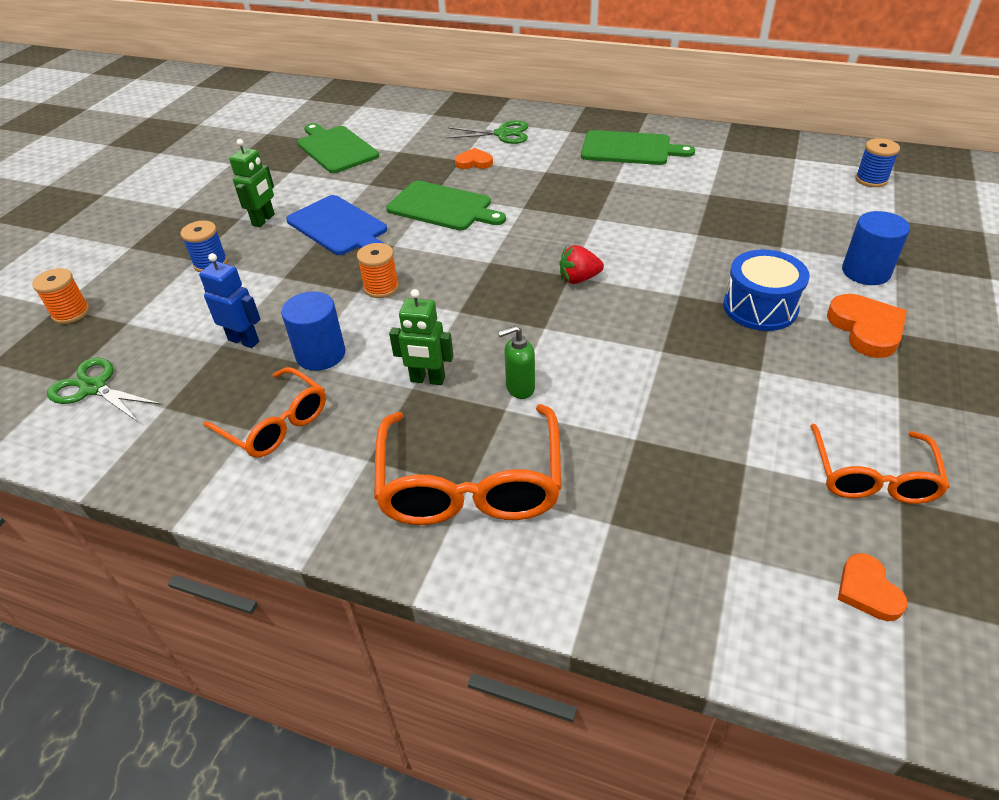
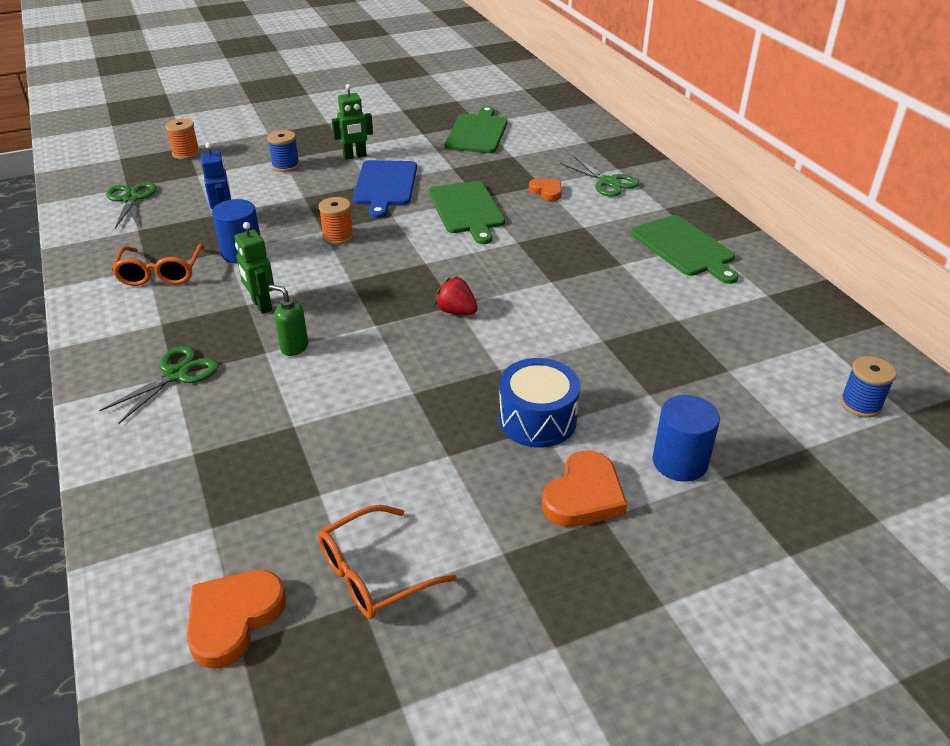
camera: 45 degrees right, 5 degrees down
orange glasses [374,404,562,525] -> green scissors [99,346,219,424]
orange heart [838,553,907,621] -> orange heart [187,570,286,668], size x1.62

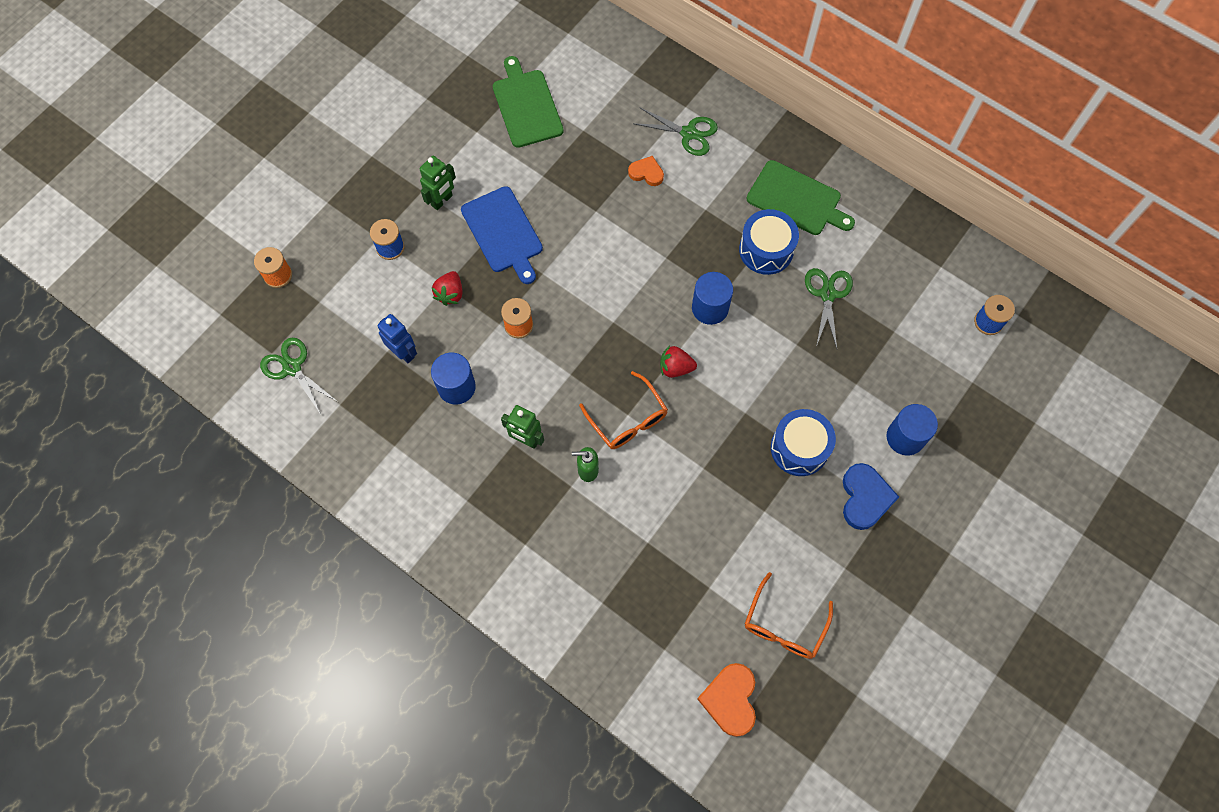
camera: 30 degrees left, 30 degrees up
green scissors [99,346,219,424] -> green scissors moved to [805,268,853,348]
orange glasses [112,244,205,286] -> orange glasses moved to [579,371,668,449]
green cutting board [429,181,505,244] -> none
orange heart [542,451,627,527] -> blue heart [843,463,899,530]
none -> red strawberry [431,271,463,306]
none -> blue cylinder [692,272,733,325]
none -> blue drum [739,209,799,275]

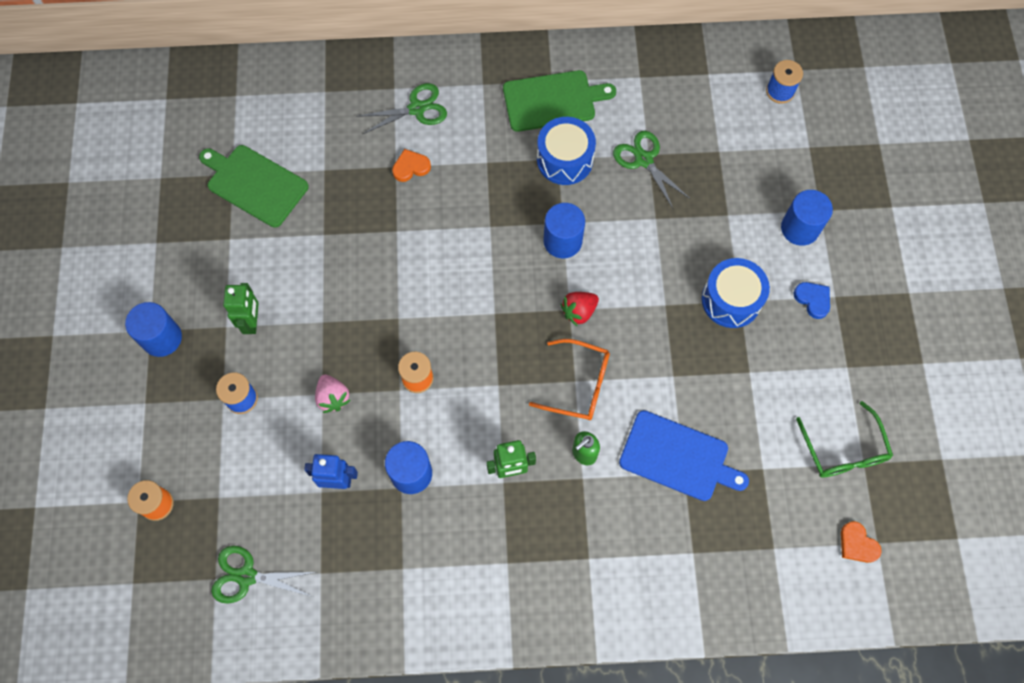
camera: 40 degrees left, 0 degrees up
red strawberry [431,271,463,306] -> pink strawberry [315,375,351,413]
blue cutting board [461,186,543,284] -> blue cutting board moved to [619,410,749,501]
orange heart [697,663,756,737] -> orange heart [841,521,882,563], size x0.62
orange glasses [745,572,833,659] -> green glasses [796,401,893,478]
blue heart [843,463,899,530] -> blue heart [794,282,830,319], size x0.62
none -> blue cylinder [125,302,182,357]

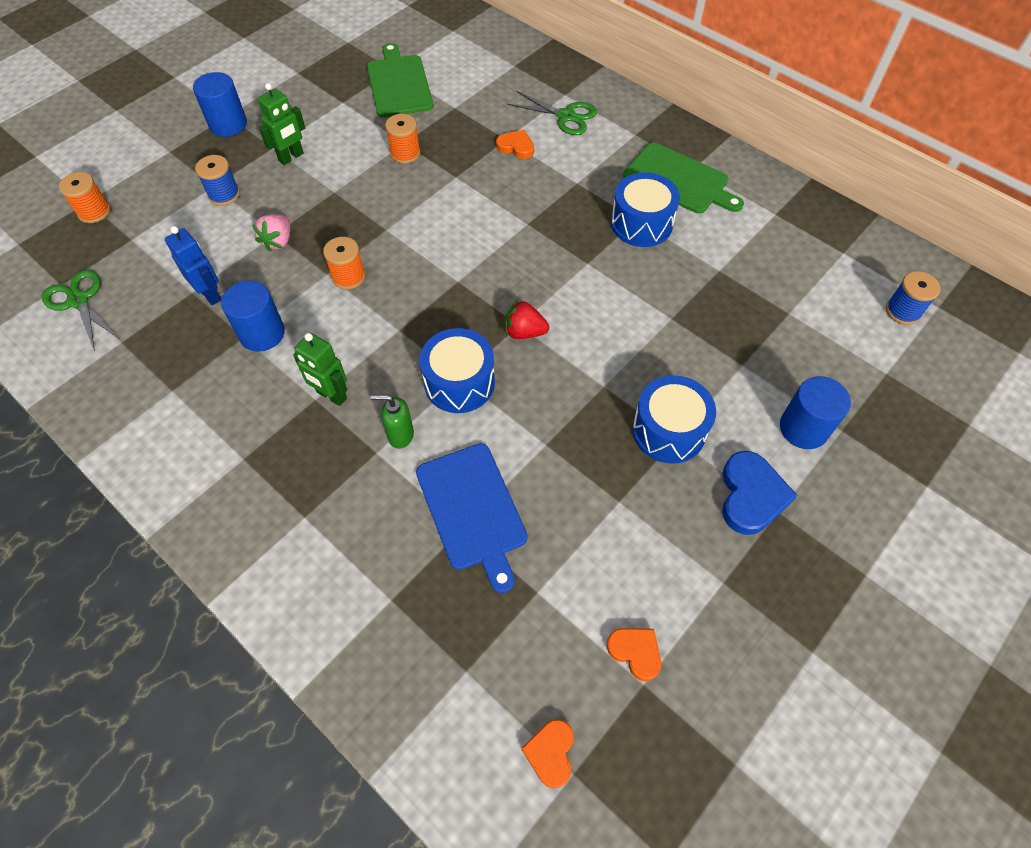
camera: 45 degrees right, 10 degrees down
orange glasses [529,339,610,420] -> blue drum [420,328,495,413]
blue cylinder [543,203,585,258] -> none
green scissors [613,131,690,208] -> none
blue heart [794,282,830,319] -> blue heart [722,451,798,535], size x1.62
green glasses [796,401,893,478] -> orange heart [607,628,661,681]
none -> orange spool [385,114,420,164]

